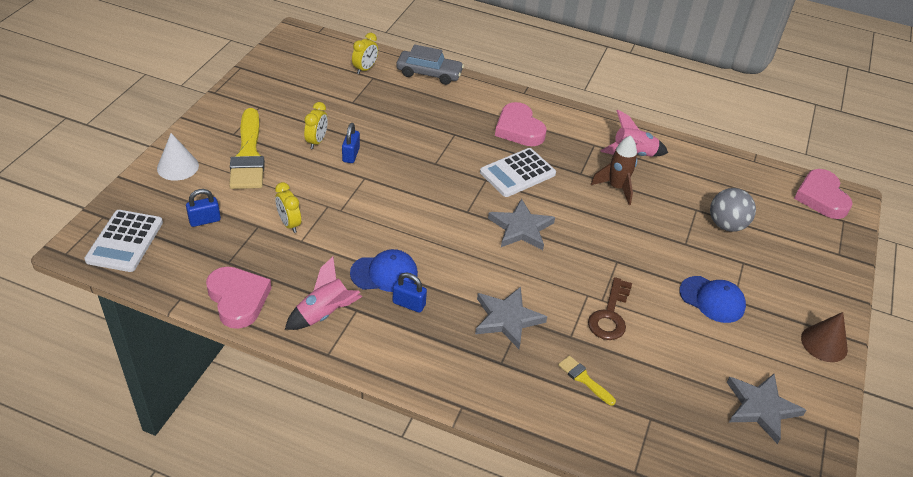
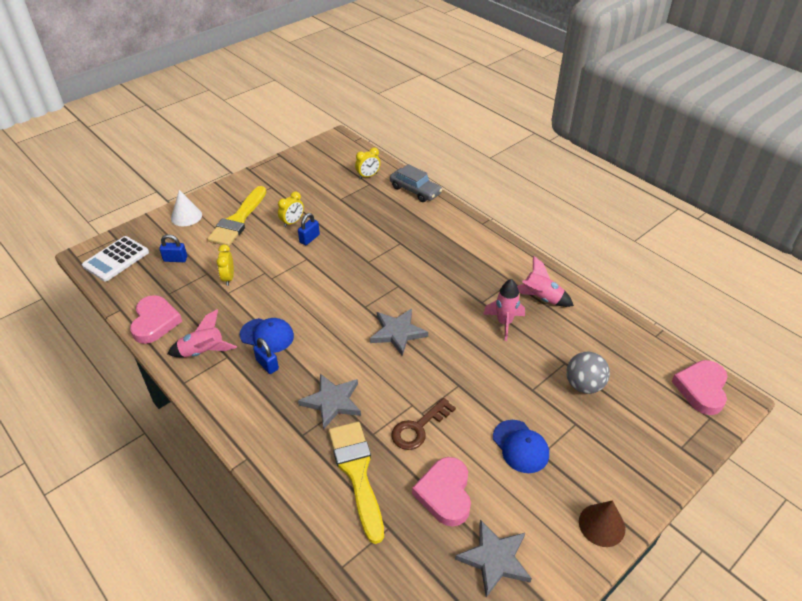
camera: 30 degrees right, 0 degrees up
white calculator [480,148,556,197] -> none
pink heart [495,102,547,146] -> pink heart moved to [412,457,471,527]
yellow brush [558,356,616,405] -> yellow brush [329,422,384,544], size x2.19
brown rocket [591,135,637,205] -> pink rocket [483,279,525,341]

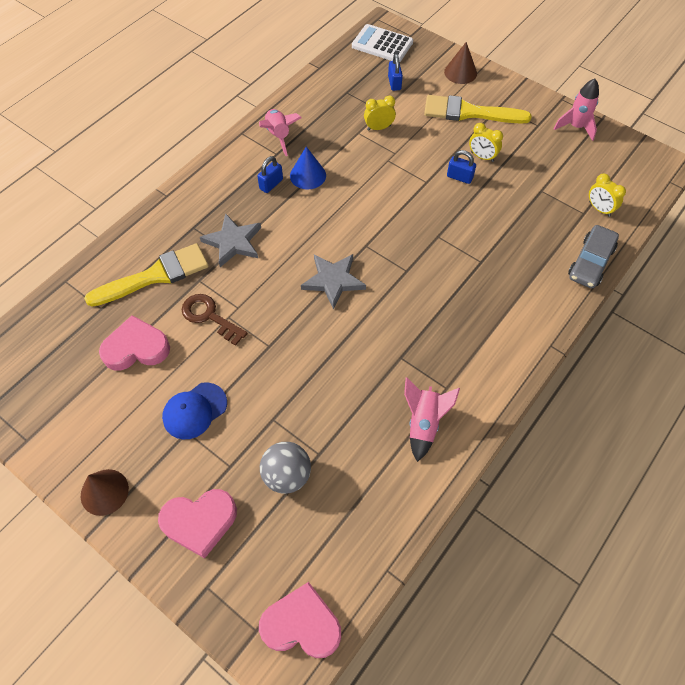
camera: 80 degrees right, 15 degrees up
pink heart [130,295,182,344] -> pink heart moved to [158,489,237,559]
white cone [171,190,202,226] -> brown cone [444,42,477,84]
blue cap [240,318,294,353] -> blue cone [290,147,326,189]
grey star [455,520,532,597] -> none
pink rocket [483,279,525,341] -> pink rocket moved to [554,79,599,141]

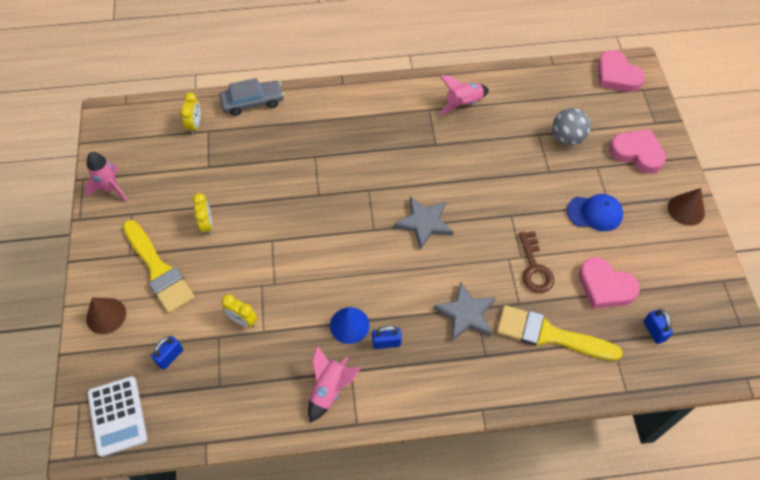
camera: 135 degrees left, 0 degrees up
blue padlock [447,150,476,184] -> blue padlock moved to [643,309,673,344]

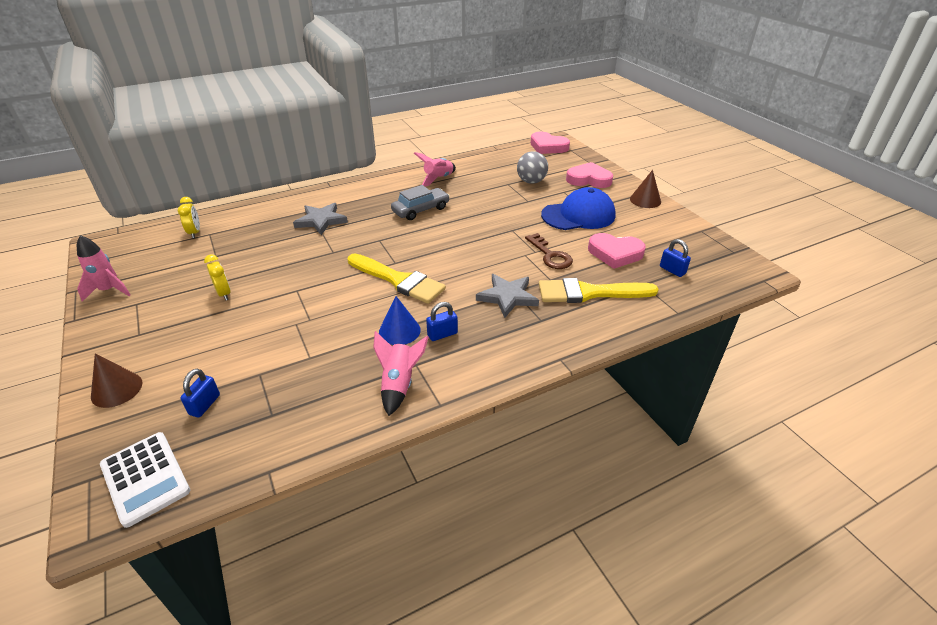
camera: 20 degrees left, 20 degrees down
yellow brush [123,220,195,313] -> yellow brush moved to [347,253,446,304]
grey car [219,78,284,116] -> grey car moved to [391,185,450,220]
yellow clock [222,294,257,328] -> none
grey star [394,197,453,250] -> grey star moved to [293,203,348,235]
blue cap [567,194,623,231] -> blue cap [541,187,616,230], size x1.56

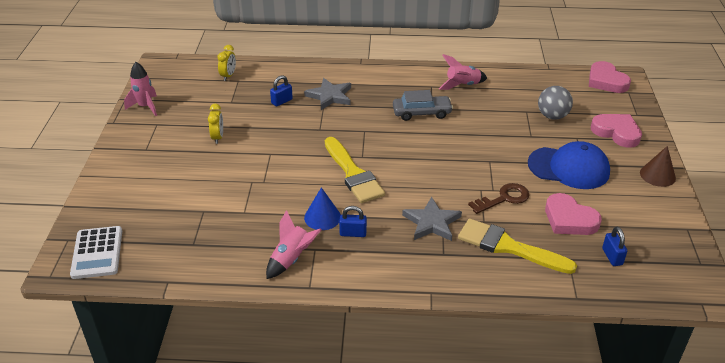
camera: 30 degrees right, 0 degrees up
brown cone [91,354,142,408] -> none
blue padlock [180,369,220,417] -> blue padlock moved to [270,75,293,107]
brown key [525,233,573,269] -> brown key turned 120 degrees counterclockwise [468,183,529,214]

